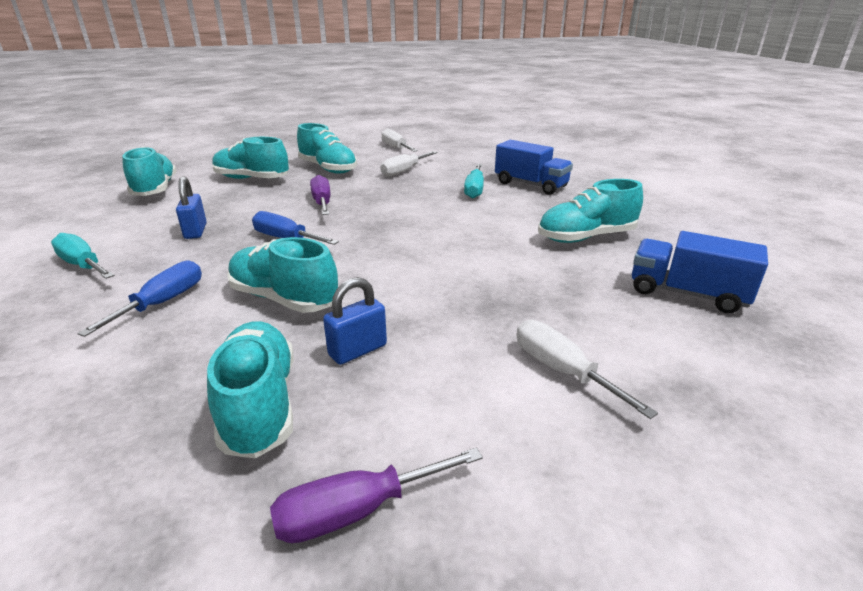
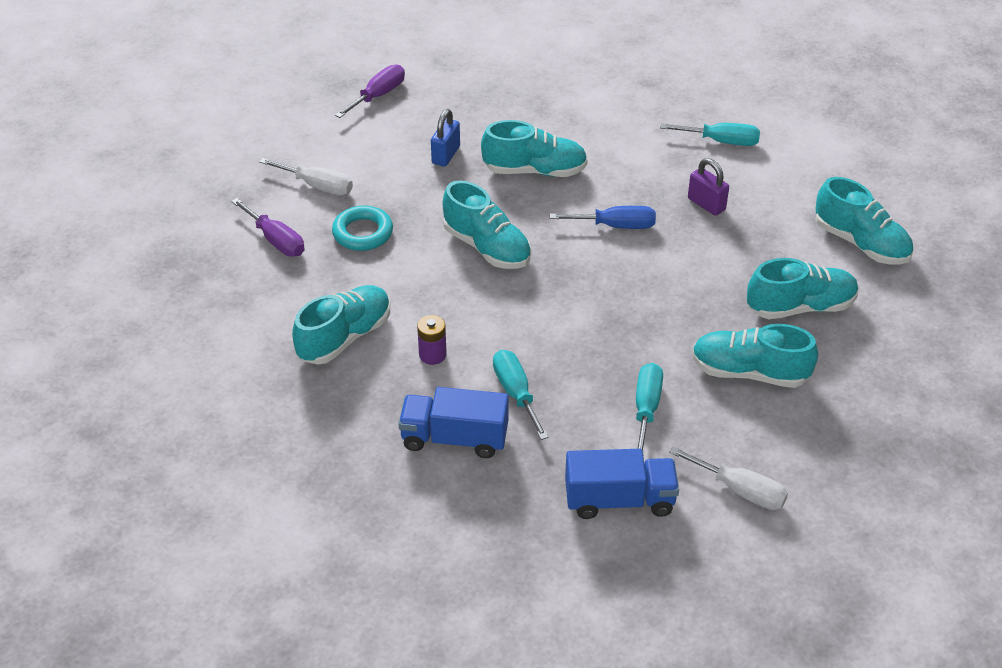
camera: 150 degrees right, 15 degrees up
blue screwdriver [77,260,202,337] -> none
blue padlock [176,177,207,239] -> purple padlock [688,158,729,216]
turquoise shoe [207,321,294,458] -> turquoise shoe moved to [442,181,531,269]
purple screwdriver [310,175,330,215] -> purple screwdriver moved to [231,198,305,257]
white screwdriver [380,151,437,177] -> turquoise screwdriver [636,363,663,457]
blue truck [632,231,768,313] -> blue truck moved to [565,449,679,519]
none -> turquoise ring [332,205,393,251]
none -> purple battery [417,315,447,365]

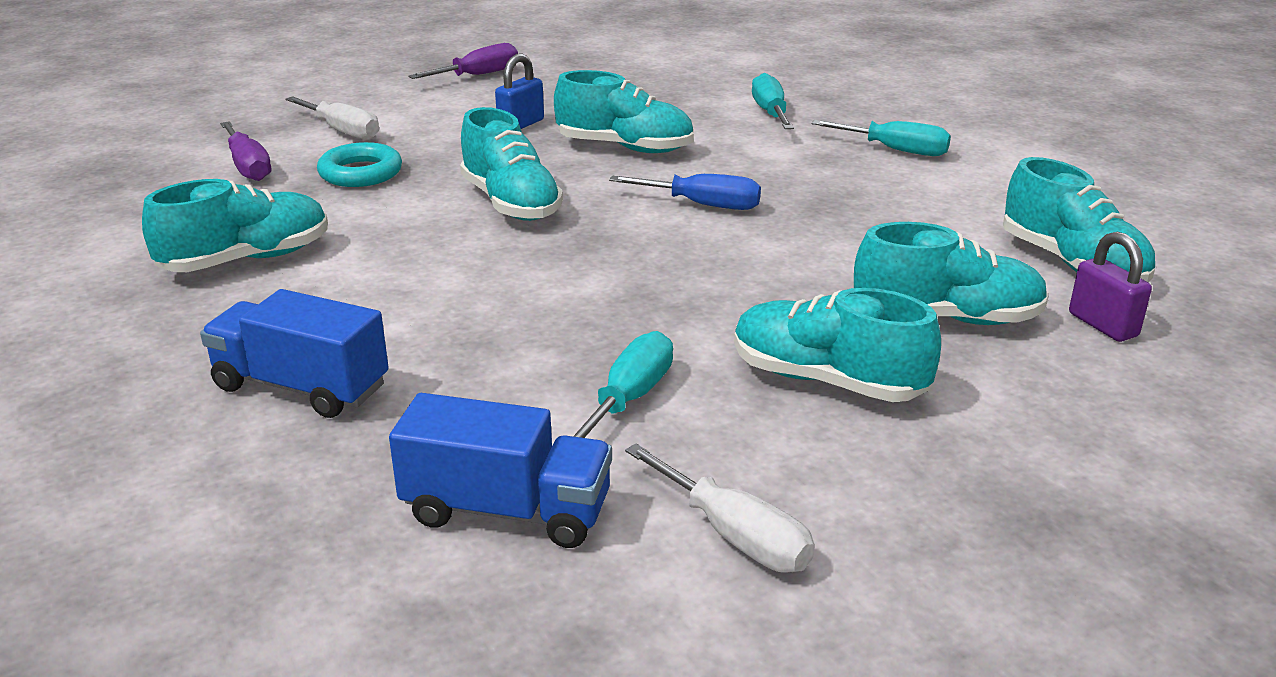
camera: 15 degrees right, 15 degrees down
purple battery [417,315,447,365] -> none
turquoise screwdriver [493,350,549,440] -> turquoise screwdriver moved to [752,73,794,129]
purple padlock [688,158,729,216] -> purple padlock moved to [1069,232,1152,342]

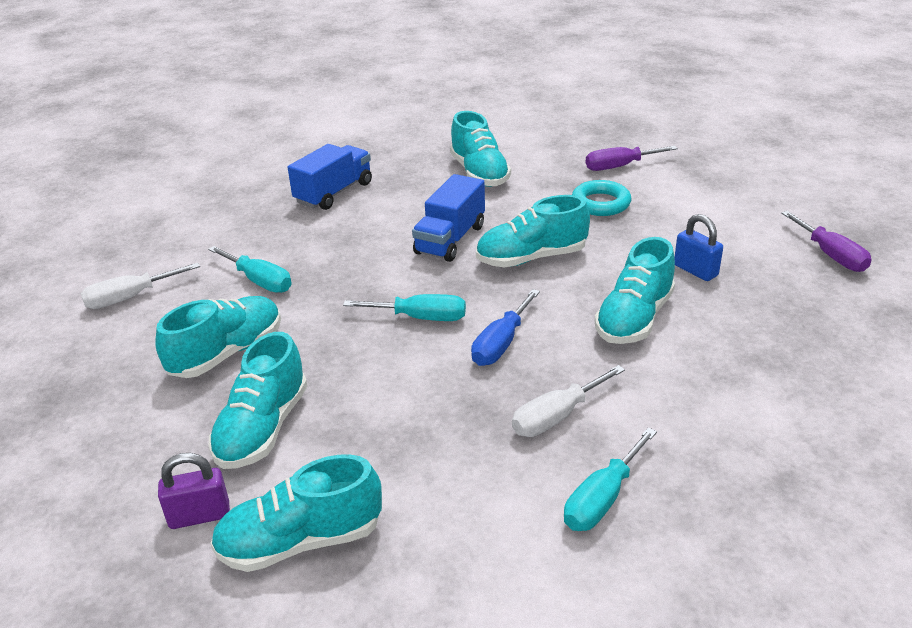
camera: 105 degrees right, 5 degrees up
white screwdriver [286,96,379,140] -> white screwdriver moved to [512,365,625,437]
blue truck [389,393,612,548] -> blue truck moved to [412,174,485,262]
turquoise screwdriver [752,73,794,129] -> turquoise screwdriver moved to [343,294,466,321]

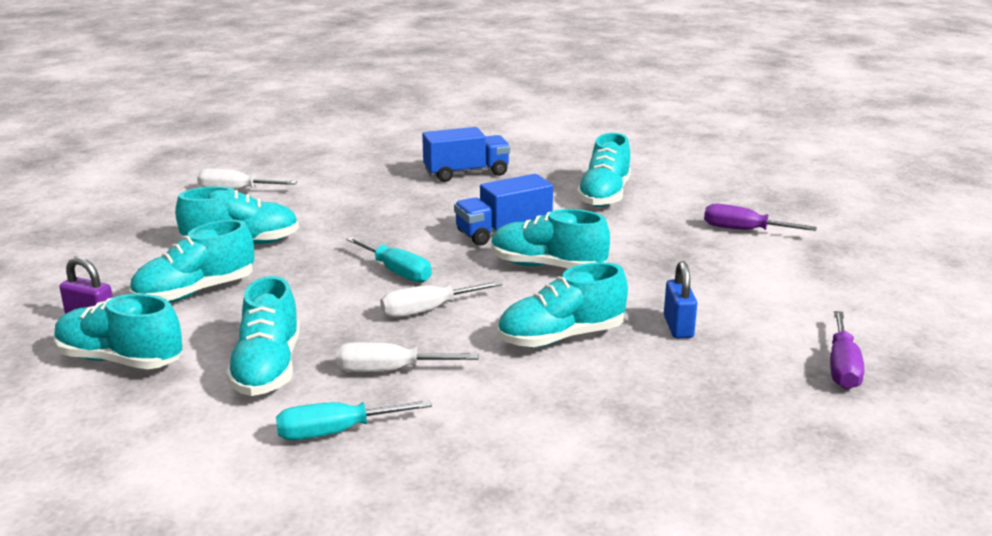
camera: 35 degrees right, 10 degrees down
turquoise screwdriver [208,246,292,293] -> none
blue screwdriver [471,289,540,366] -> white screwdriver [380,281,502,318]
turquoise ring [572,180,631,216] -> none
none -> turquoise shoe [226,276,300,396]

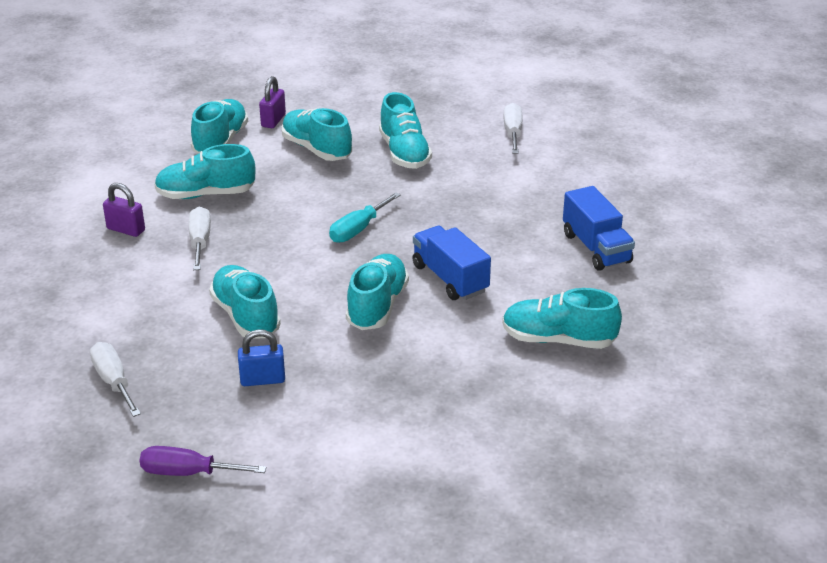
camera: 85 degrees right, 10 degrees up
turquoise screwdriver [276,400,432,440] -> purple padlock [103,183,145,237]
white screwdriver [380,281,502,318] -> white screwdriver moved to [90,342,141,417]
purple screwdriver [704,204,817,231] -> none

